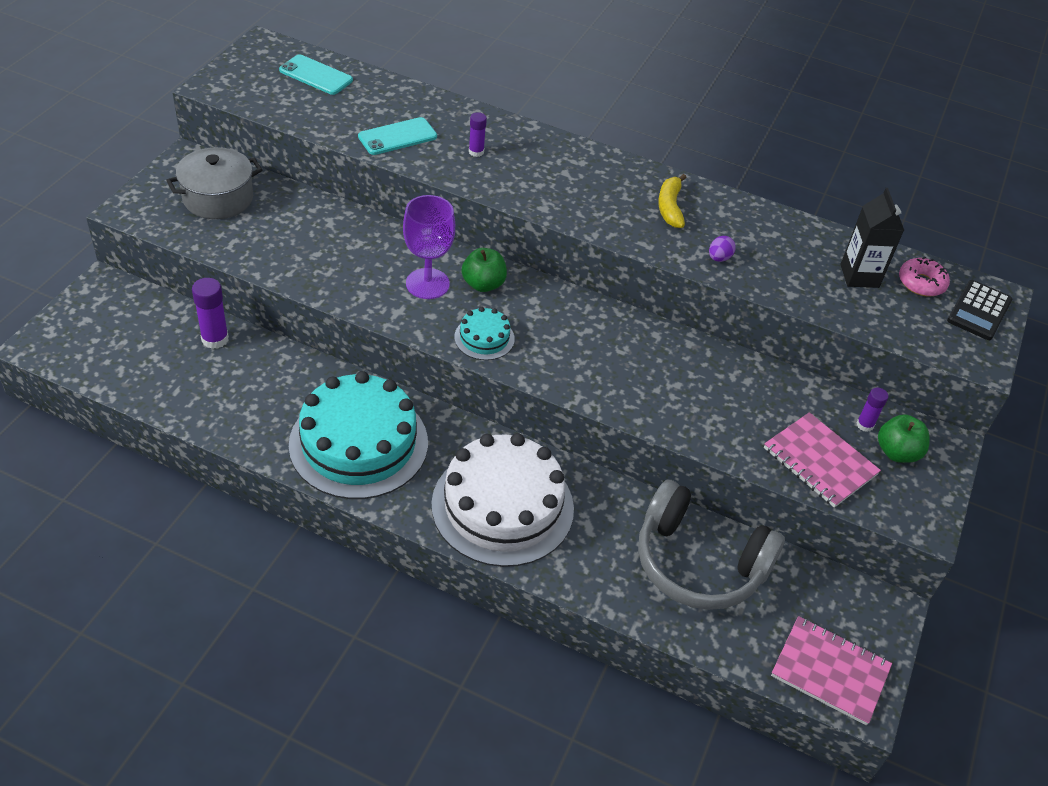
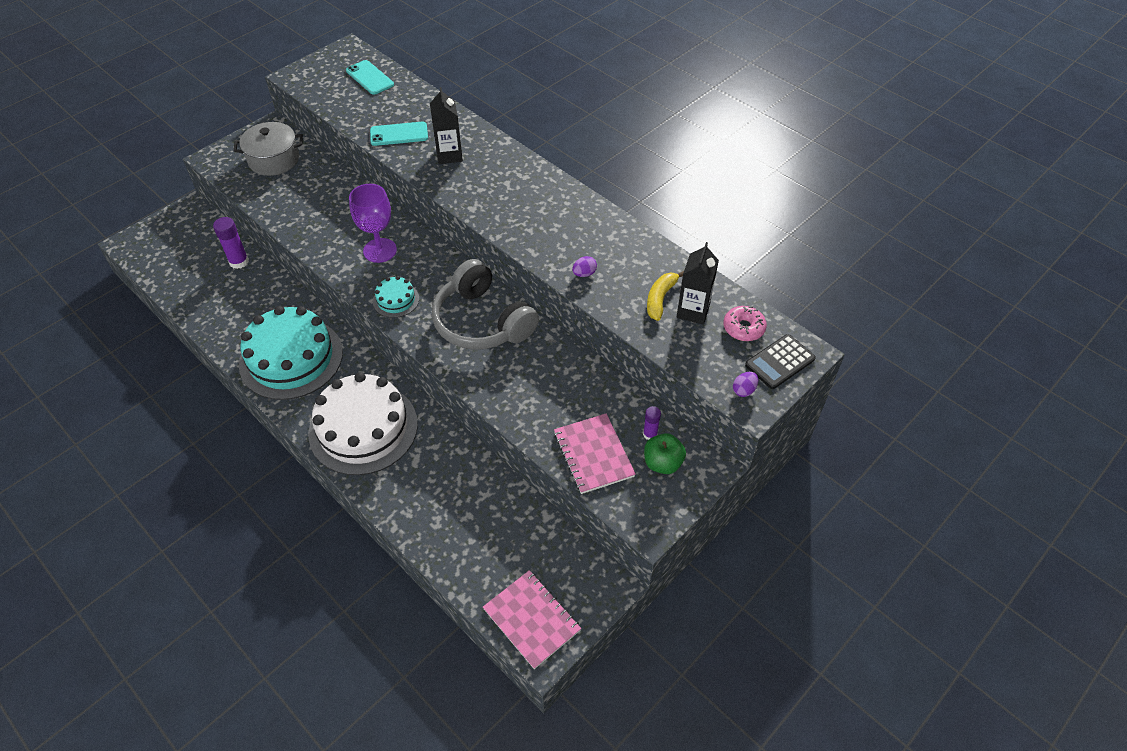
camera: 25 degrees right, 5 degrees up
green apple [462,248,507,292] -> none
purple glue stick [469,112,487,157] -> black carton [430,87,463,164]
grey headphones [638,480,785,610] -> grey headphones moved to [432,259,539,350]
yellow banana [658,174,687,228] -> yellow banana moved to [647,271,684,321]
none -> purple egg [733,372,758,397]

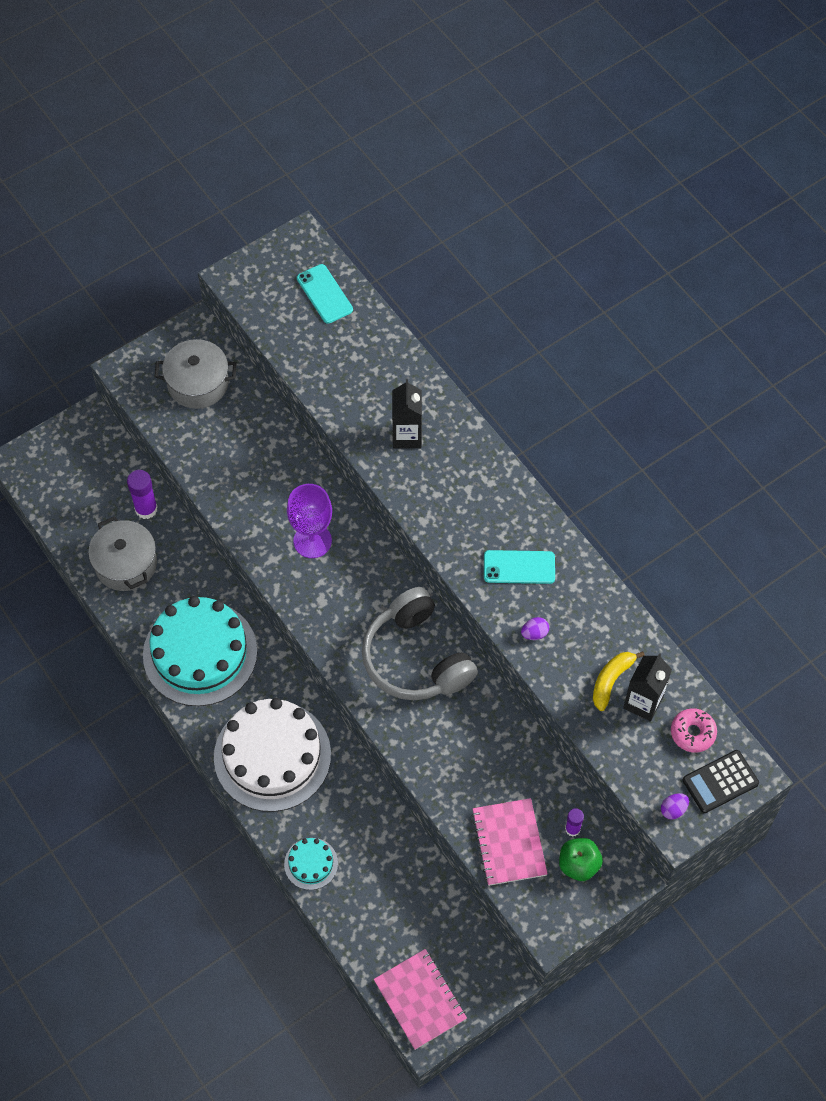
camera: 10 degrees right, 10 degrees up
turquoise phone [370,122,428,146] -> turquoise phone moved to [484,550,555,584]
turquoise cake [373,276,419,318] -> turquoise cake moved to [284,838,338,890]
none -> grey pot [88,516,157,591]

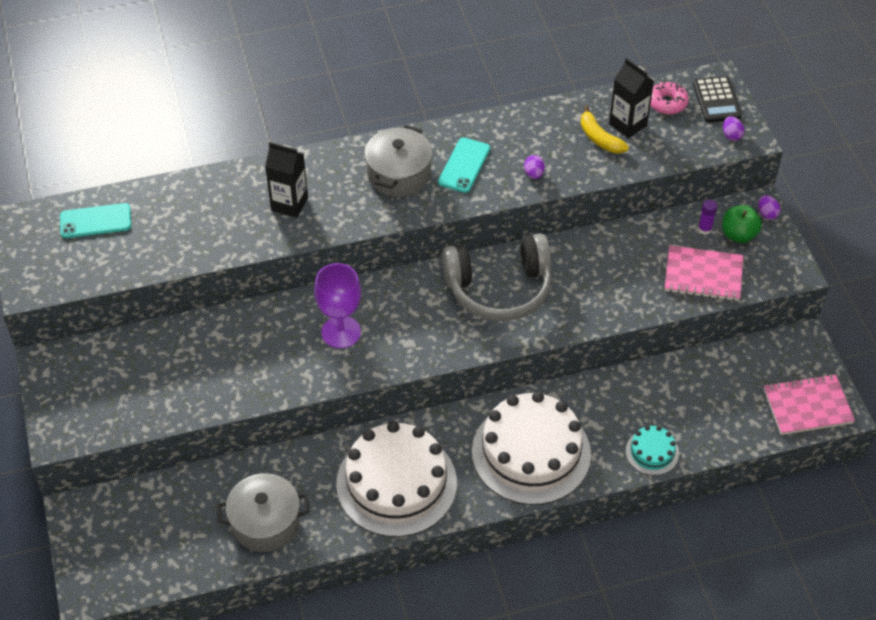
camera: 70 degrees left, 10 degrees down
purple glue stick [127,470,158,519] -> none
turquoise cake [143,596,257,706] -> white cake [336,421,457,537]
grey pot [154,339,237,409] -> grey pot moved to [364,125,433,197]
none -> purple egg [758,195,780,220]

